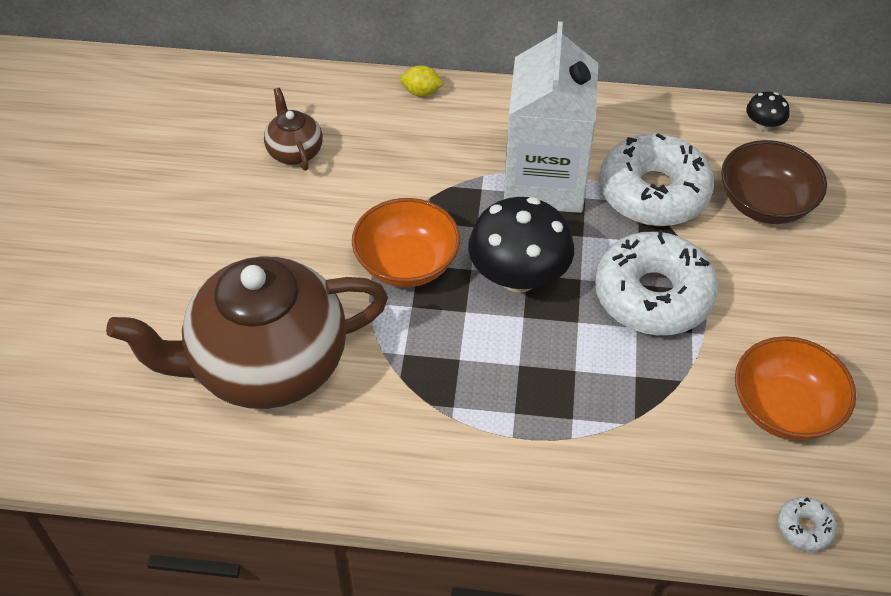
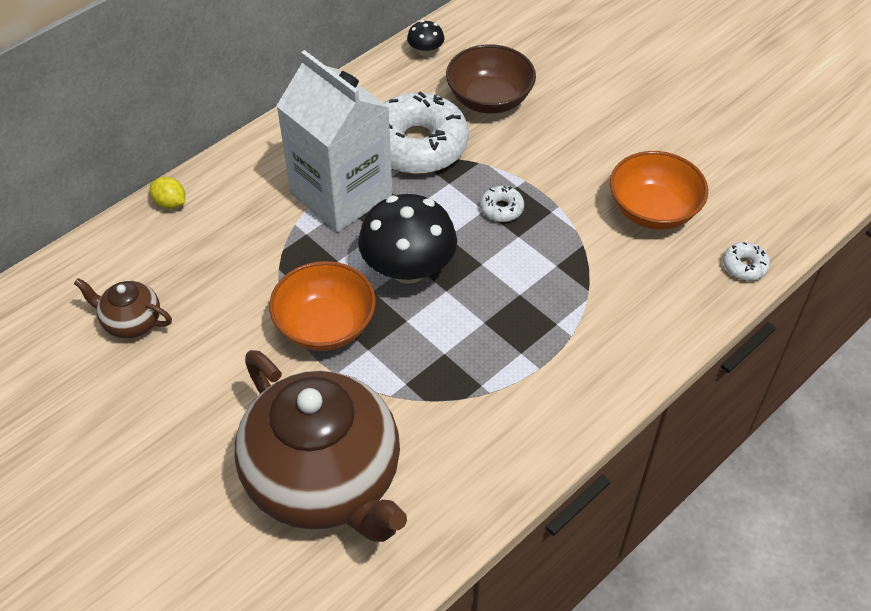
camera: 50 degrees left, 0 degrees up
brown teapot [106,256,388,409] -> brown teapot turned 60 degrees counterclockwise [234,350,407,542]
yellow lemon [400,65,444,97] -> yellow lemon turned 75 degrees clockwise [150,177,185,209]
white donut [595,230,718,335] -> white donut [480,186,524,222], size x0.41

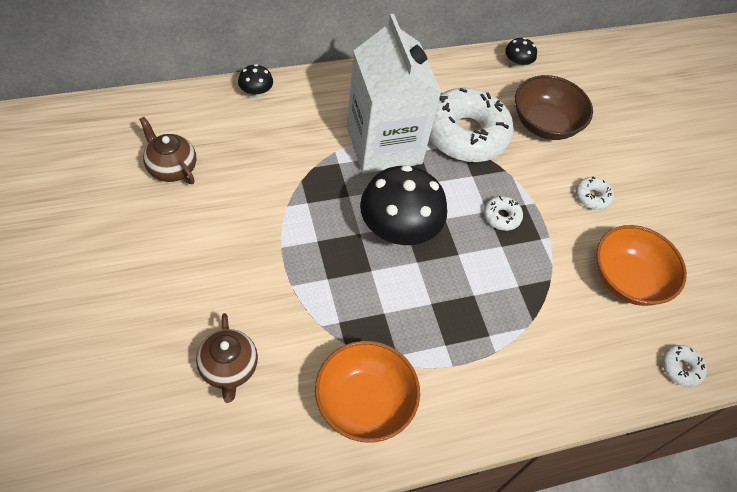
camera: 20 degrees right, 5 degrees up
yellow lemon [150,177,185,209] -> black mushroom [238,64,273,98]
brown teapot [234,350,407,542] -> brown teapot [196,313,258,403], size x0.42
orange bowl [269,261,376,351] -> orange bowl moved to [315,341,420,443]
none -> white donut [576,177,614,210]

